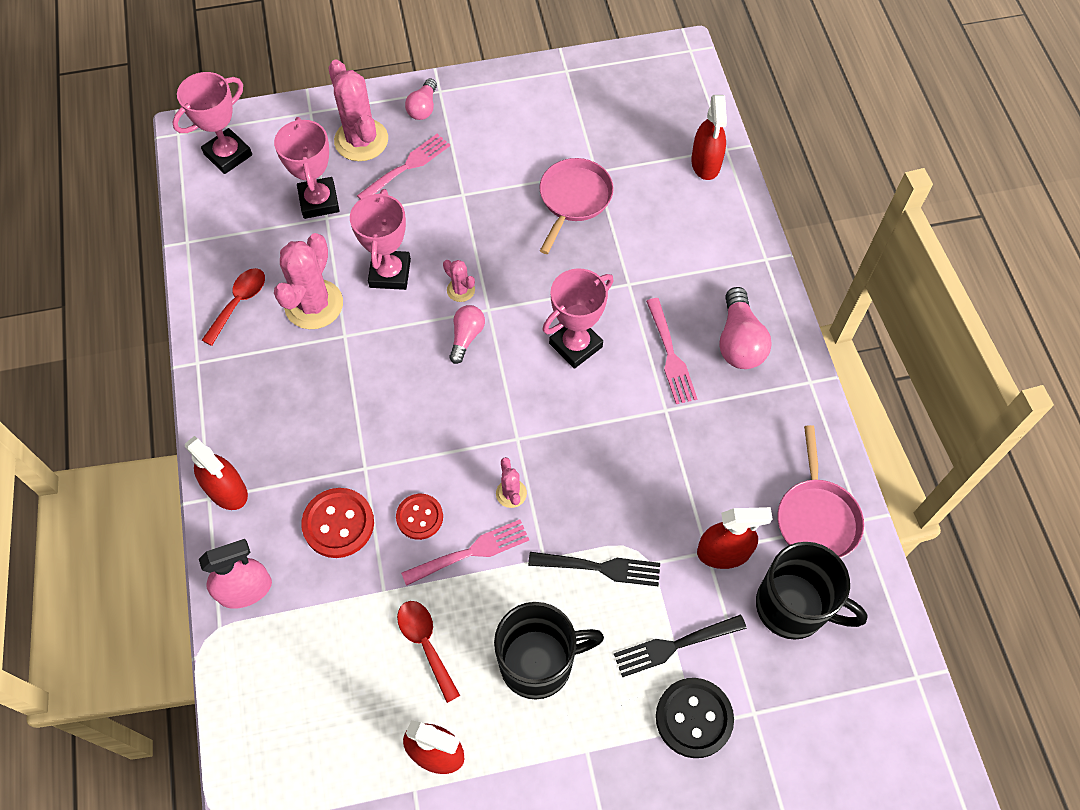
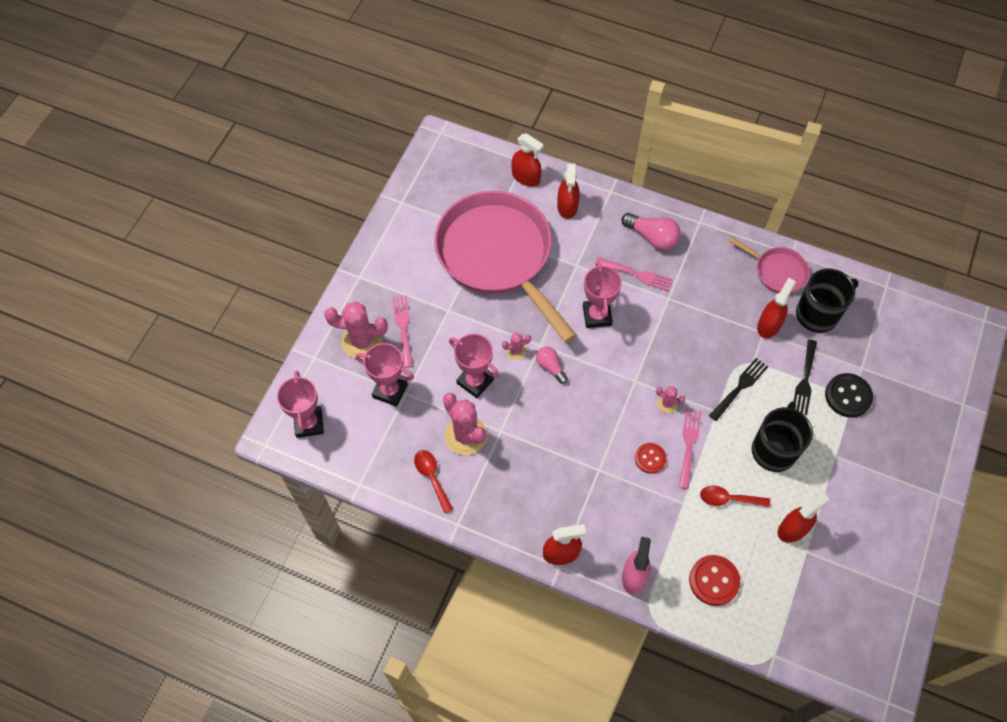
camera: 55 degrees left, 0 degrees up
red button [301,488,374,558] -> red button moved to [689,555,740,606]
pink light bulb [405,78,437,120] -> none
pink pan [540,158,614,254] -> pink pan [434,191,577,343], size x2.24
none -> red spray bottle [557,163,580,219]

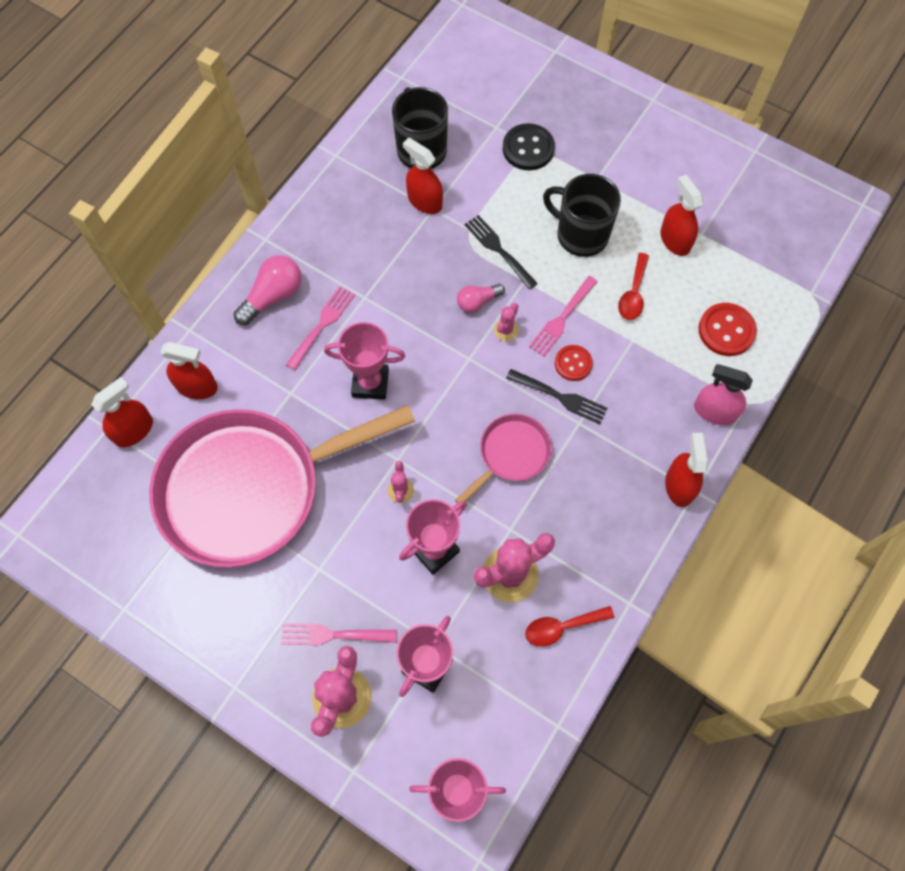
camera: 80 degrees left, 5 degrees up
pink light bulb [536,347,568,384] -> pink light bulb moved to [457,284,505,313]
pink fork [679,409,702,489] -> pink fork turned 75 degrees counterclockwise [529,276,598,357]
pink pan [729,237,810,293] -> pink pan moved to [455,414,552,503]
black fork [793,340,817,415] -> black fork moved to [506,369,608,424]

